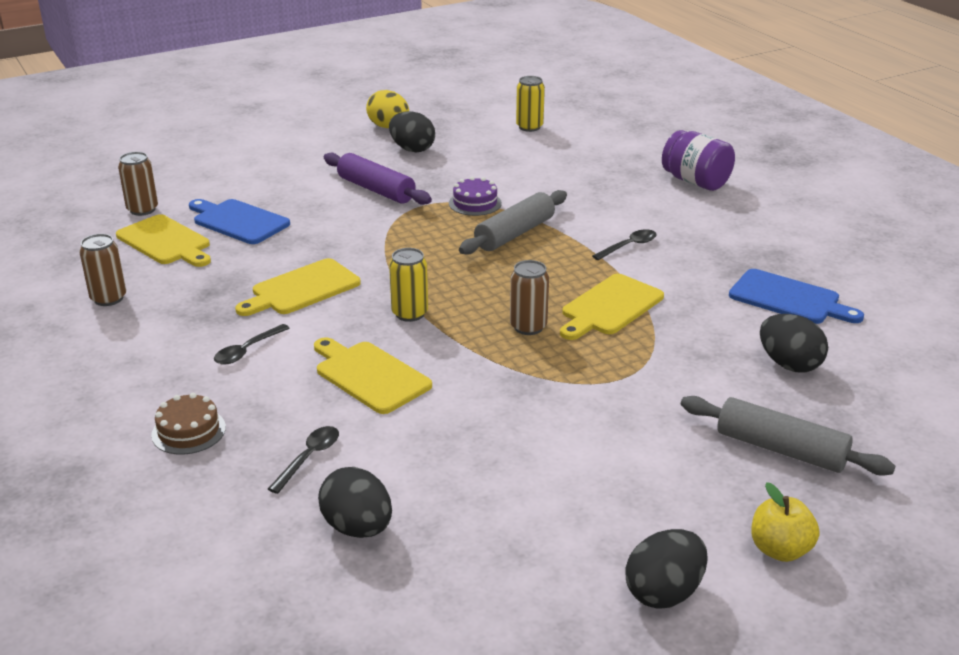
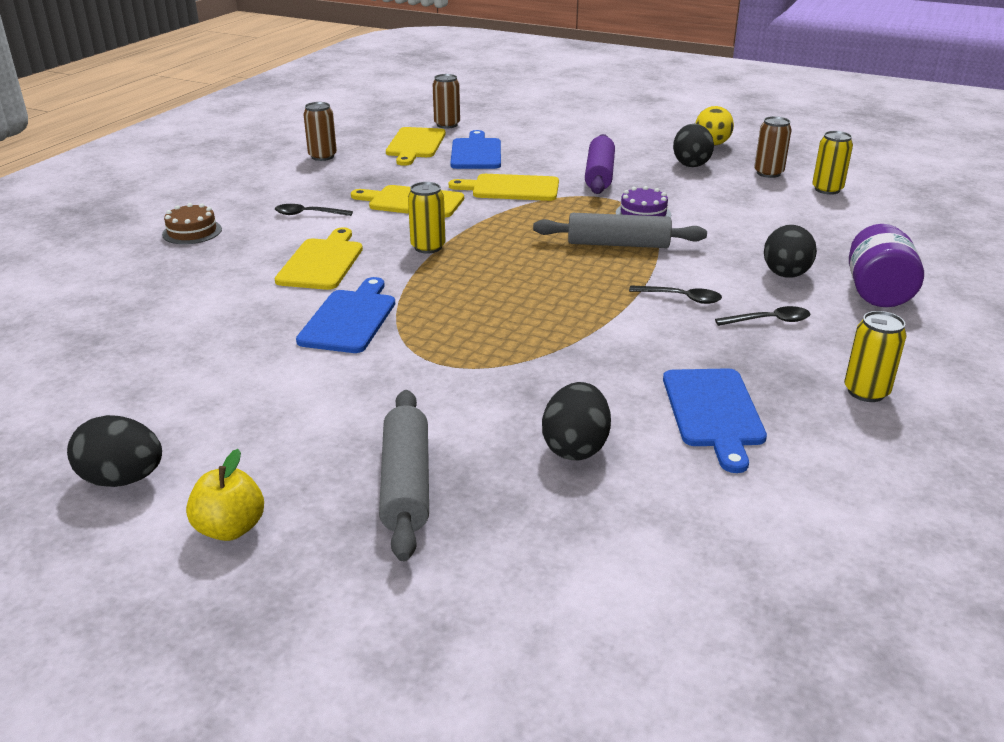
camera: 55 degrees right, 0 degrees up
black spoon [268,426,339,494] -> black spoon moved to [715,306,810,326]
black egg [318,467,392,538] -> black egg moved to [764,225,817,278]
brown can [510,260,549,335] -> brown can moved to [754,116,792,178]
yellow cutting board [560,274,664,340] -> yellow cutting board moved to [449,174,559,201]
none -> blue cutting board [296,277,395,353]
none -> yellow can [844,311,907,402]

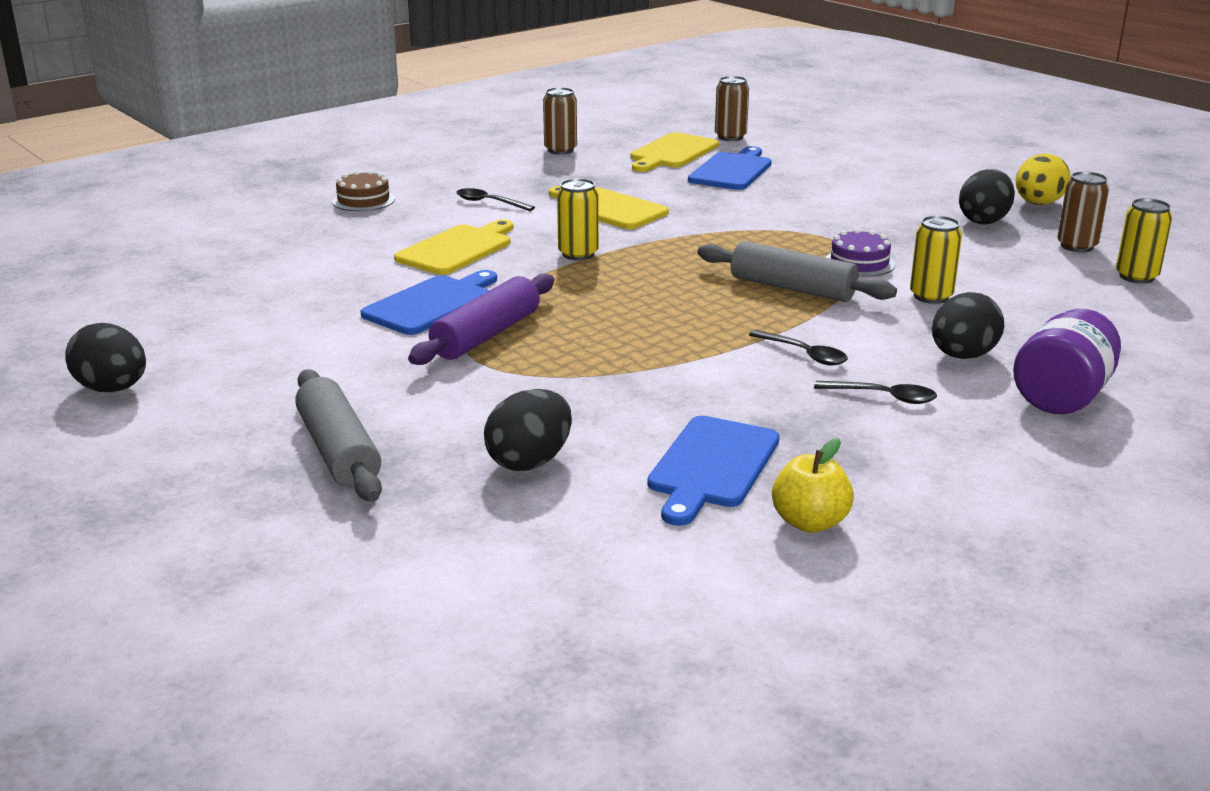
camera: 25 degrees right, 5 degrees down
yellow apple [186,449,264,541] -> yellow apple moved to [772,438,854,533]
grey rolling pin [379,390,429,561] -> grey rolling pin turned 45 degrees counterclockwise [295,369,382,501]
yellow cutting board [449,174,559,201] -> none
purple rolling pin [585,134,615,194] -> purple rolling pin moved to [408,274,554,365]
yellow can [844,311,907,402] -> yellow can moved to [910,216,962,304]

